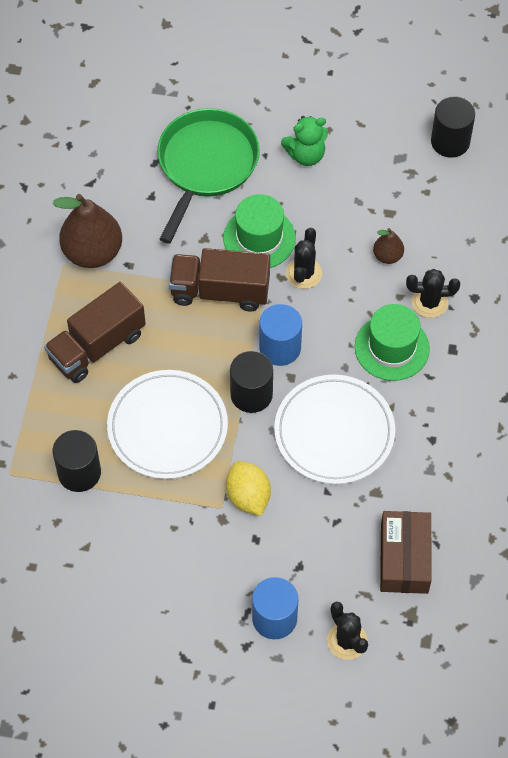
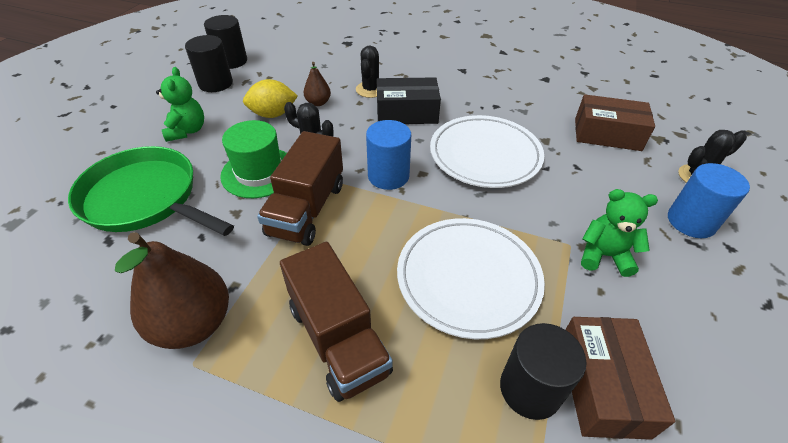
camera: 80 degrees left, 15 degrees down
yellow lemon [226,461,271,516] -> yellow lemon moved to [243,79,298,118]
black cylinder [230,351,273,413] -> black cylinder moved to [185,35,233,92]
green hat [355,304,430,381] -> black box [377,77,441,124]
none -> brown box [565,317,676,440]
none -> green teddy bear [581,189,658,277]

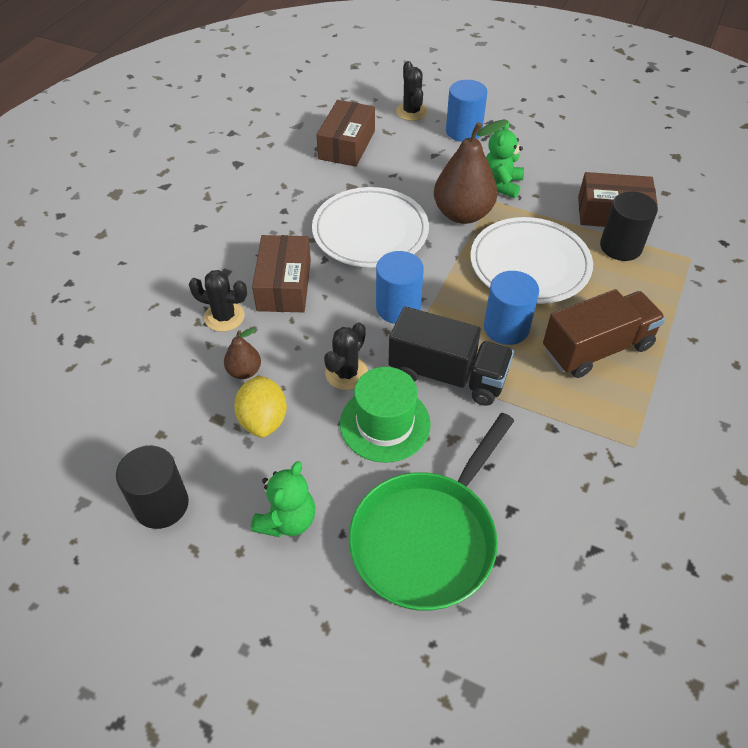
camera: 85 degrees left, 5 degrees up
brown pear [115,232,229,349] -> brown pear moved to [434,119,508,224]
green teddy bear [156,67,204,142] -> green teddy bear turned 120 degrees clockwise [251,461,315,537]
black cylinder [204,15,247,69] -> none
brown truck [257,131,343,246] -> black truck [389,306,514,406]
black box [377,77,441,124] -> brown box [252,235,311,312]
none -> blue cylinder [484,271,539,345]

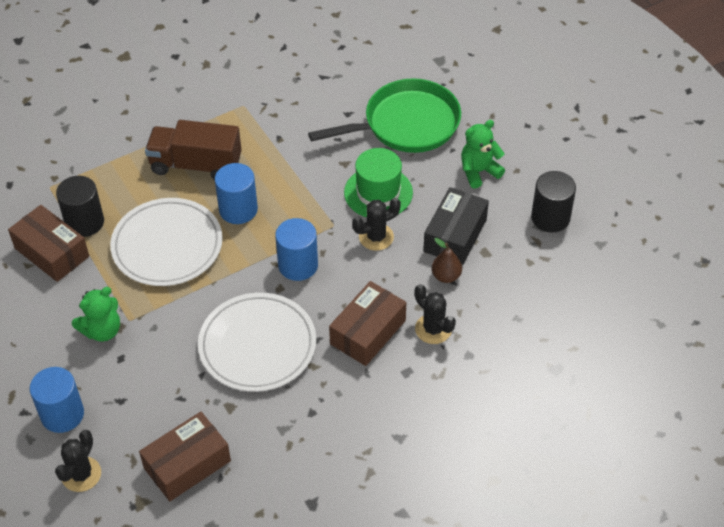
camera: 145 degrees left, 0 degrees up
yellow lemon [234,375,287,437] -> black box [423,187,489,265]
black truck [389,306,514,406] -> none
brown pear [434,119,508,224] -> none

